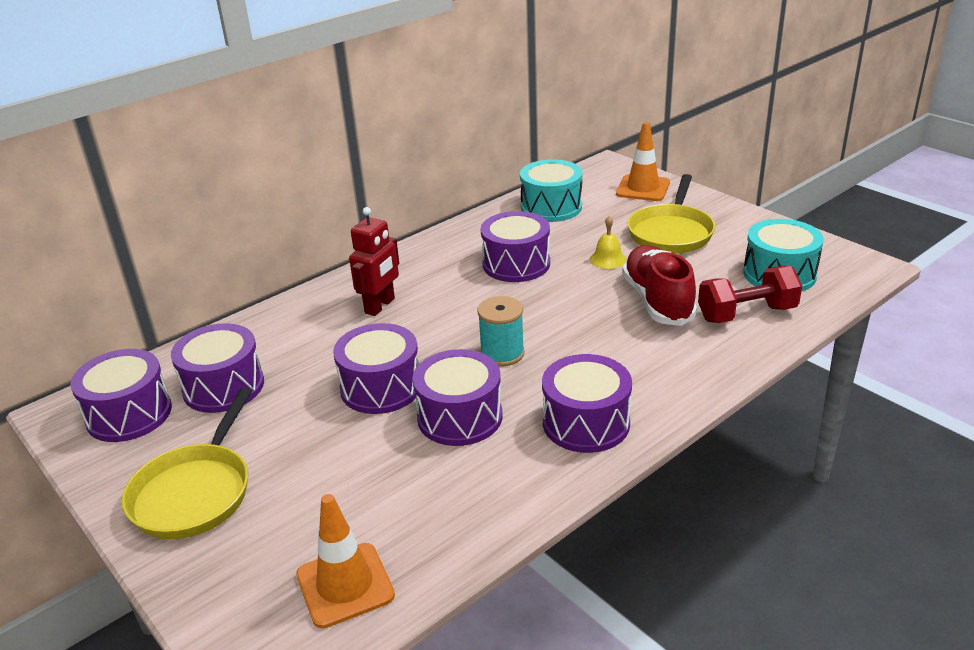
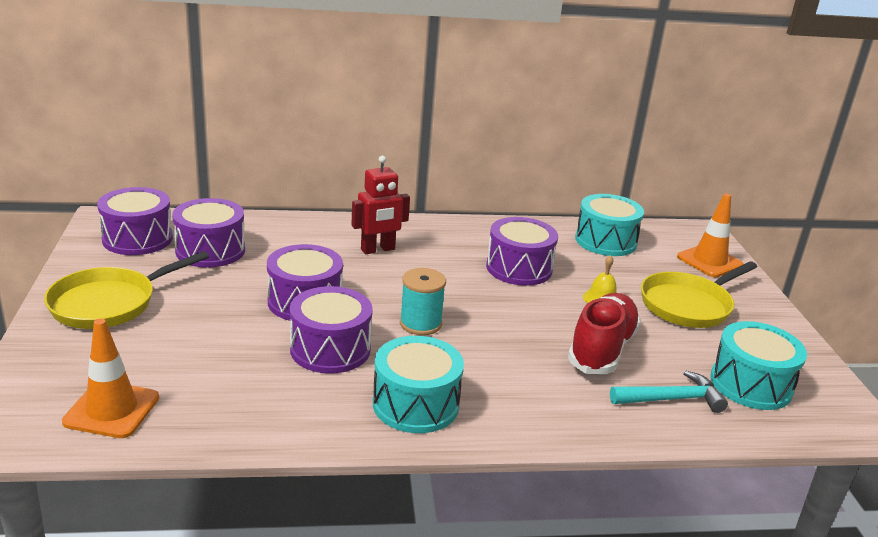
camera: 30 degrees right, 5 degrees down
purple drum [542,354,632,453] -> turquoise drum [373,336,464,433]
red dumbbell [698,266,802,323] -> turquoise hammer [610,370,728,413]

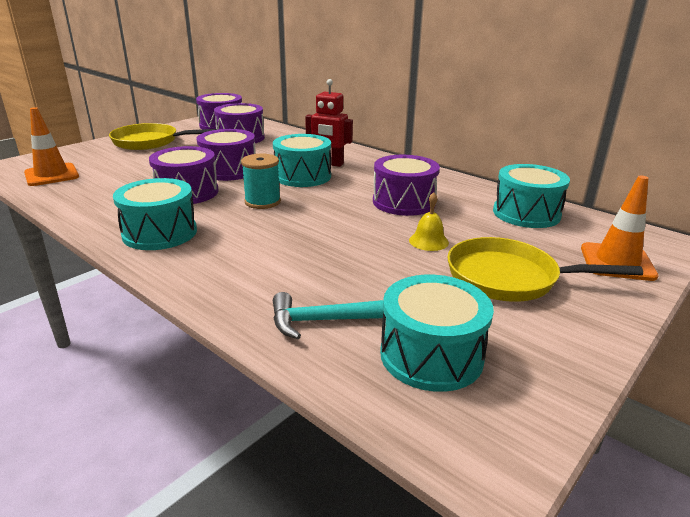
camera: 50 degrees right, 0 degrees up
red shoe [568,293,641,374] -> none
turquoise hammer [610,370,728,413] -> turquoise hammer turned 135 degrees clockwise [273,292,384,339]
none -> turquoise drum [273,134,331,187]

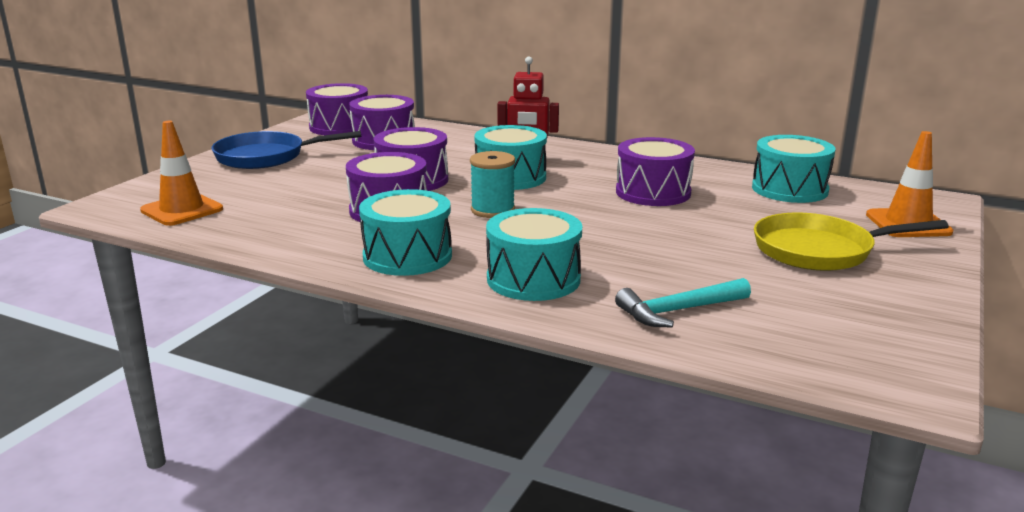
camera: 15 degrees left, 5 degrees down
yellow pan [109,123,217,150] -> blue pan [211,131,361,169]
turquoise drum [380,275,494,392] -> turquoise drum moved to [486,208,582,301]
yellow bell [409,192,449,251] -> none

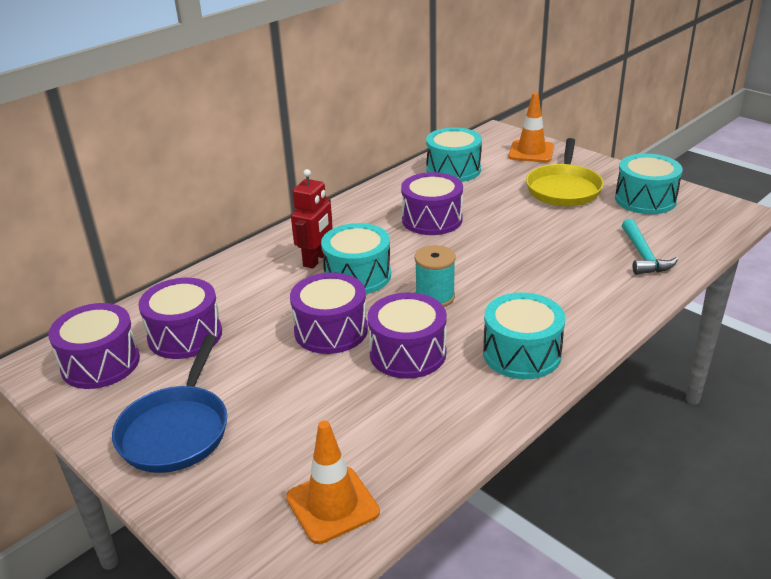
camera: 70 degrees left, 10 degrees up
turquoise drum [486,208,582,301] -> turquoise drum moved to [615,153,683,214]

